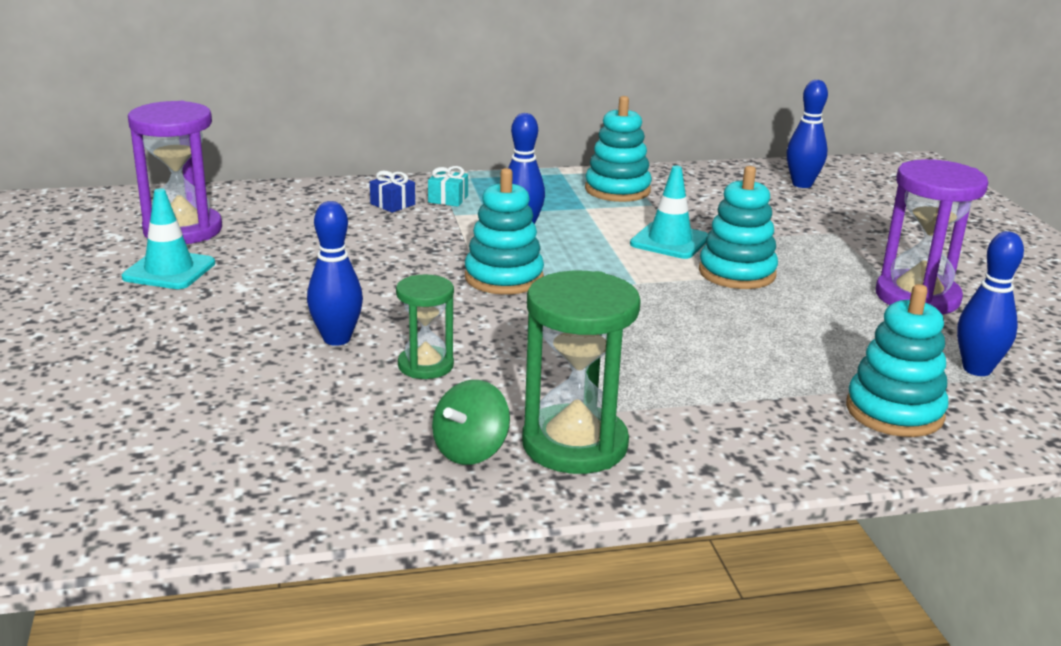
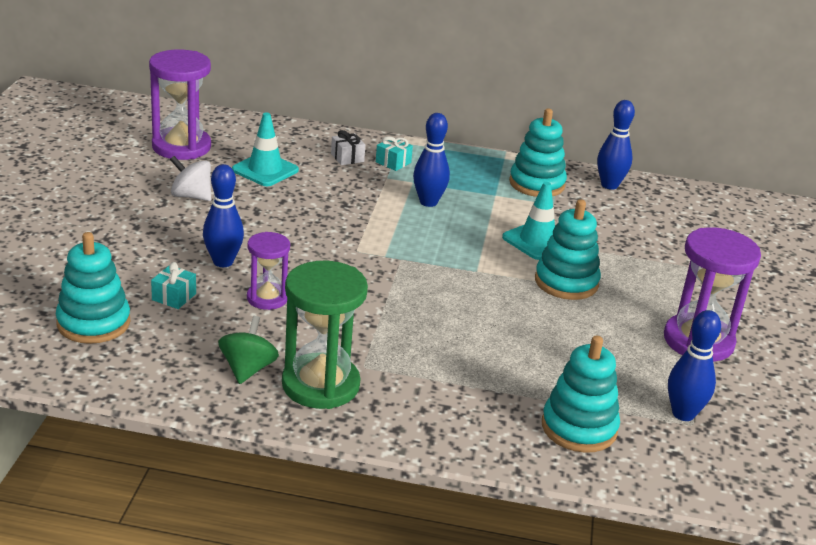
camera: 20 degrees right, 5 degrees up
turquoise traffic cone [122,188,215,289] -> turquoise traffic cone moved to [232,112,299,186]
blue gift [370,170,415,213] -> white gift [331,130,365,165]
green hourglass [396,274,454,379] -> purple hourglass [247,232,290,310]
green spinning top [432,380,510,465] -> green spinning top turned 135 degrees clockwise [218,316,279,384]
turquoise stacking toy [465,168,544,295] -> turquoise stacking toy moved to [56,232,130,344]
blue bowling pin [787,80,828,188] -> blue bowling pin moved to [597,100,635,190]
none -> turquoise gift [151,262,196,309]
none -> white spinning top [170,156,211,201]

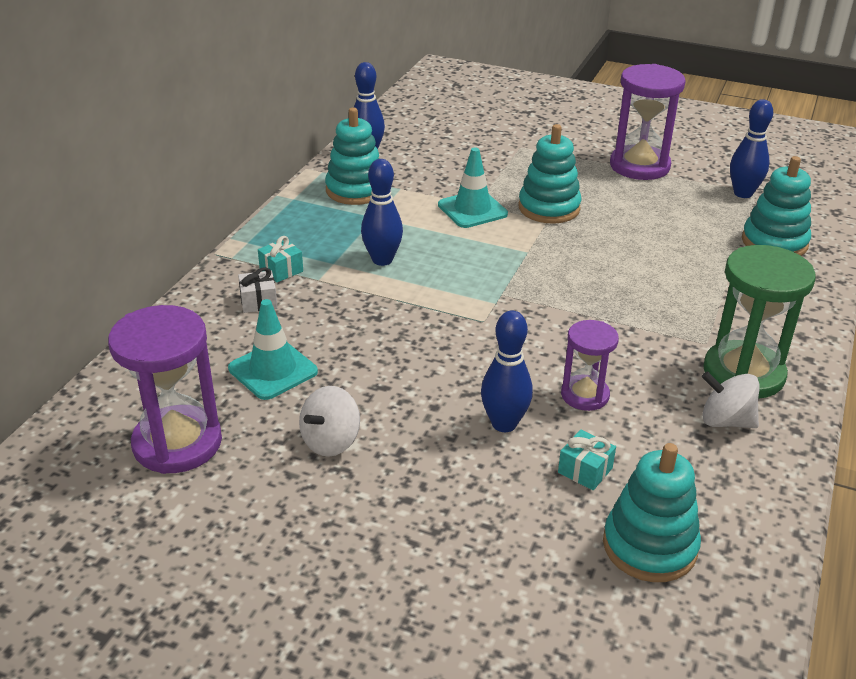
camera: 75 degrees left, 5 degrees up
green spinning top [218,316,279,384] -> white spinning top [702,371,760,428]

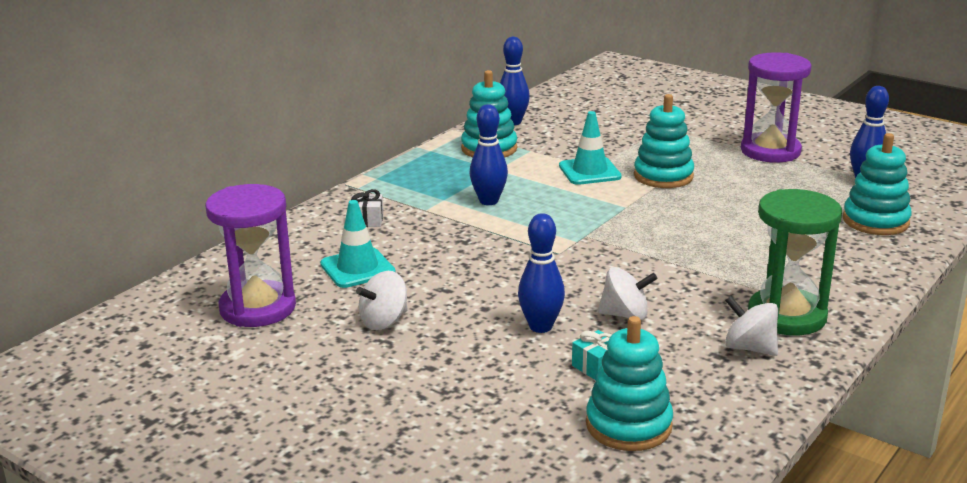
camera: 15 degrees right, 10 degrees down
turquoise gift [258,236,303,283] -> none
purple hourglass [561,320,619,411] -> white spinning top [597,267,657,320]

